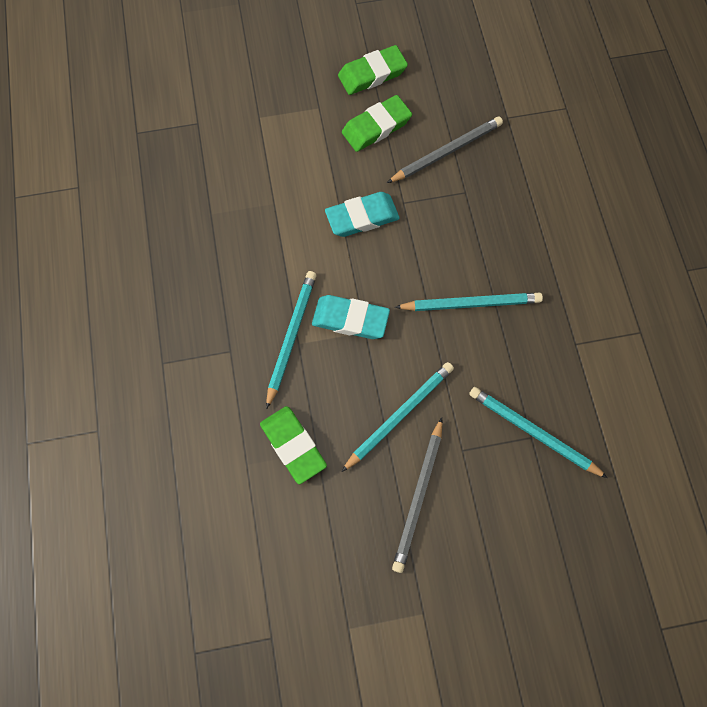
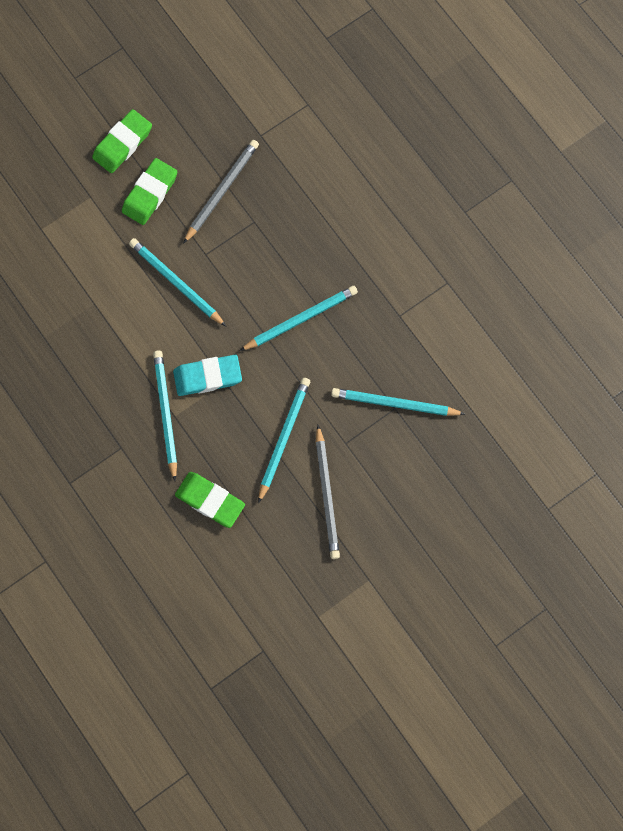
camera: 25 degrees left, 5 degrees up
turquoise eraser [325,192,400,237] -> turquoise pencil [129,238,226,326]

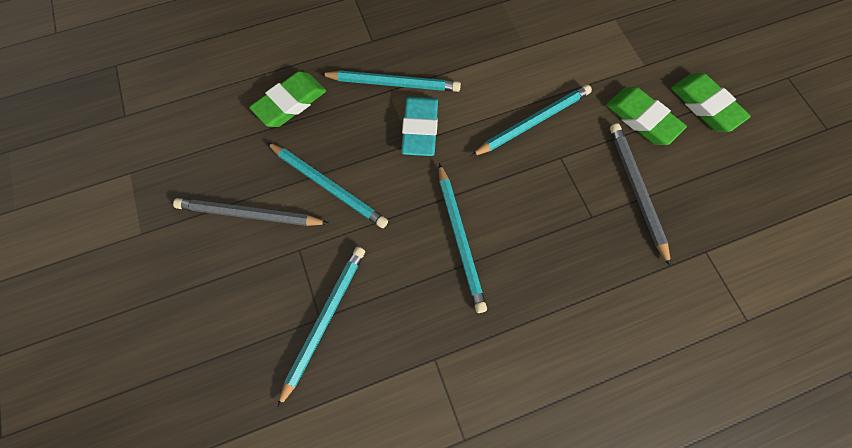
camera: 105 degrees right, 5 degrees down
grey pencil [183,140,259,244] -> grey pencil turned 150 degrees counterclockwise [610,123,671,266]

